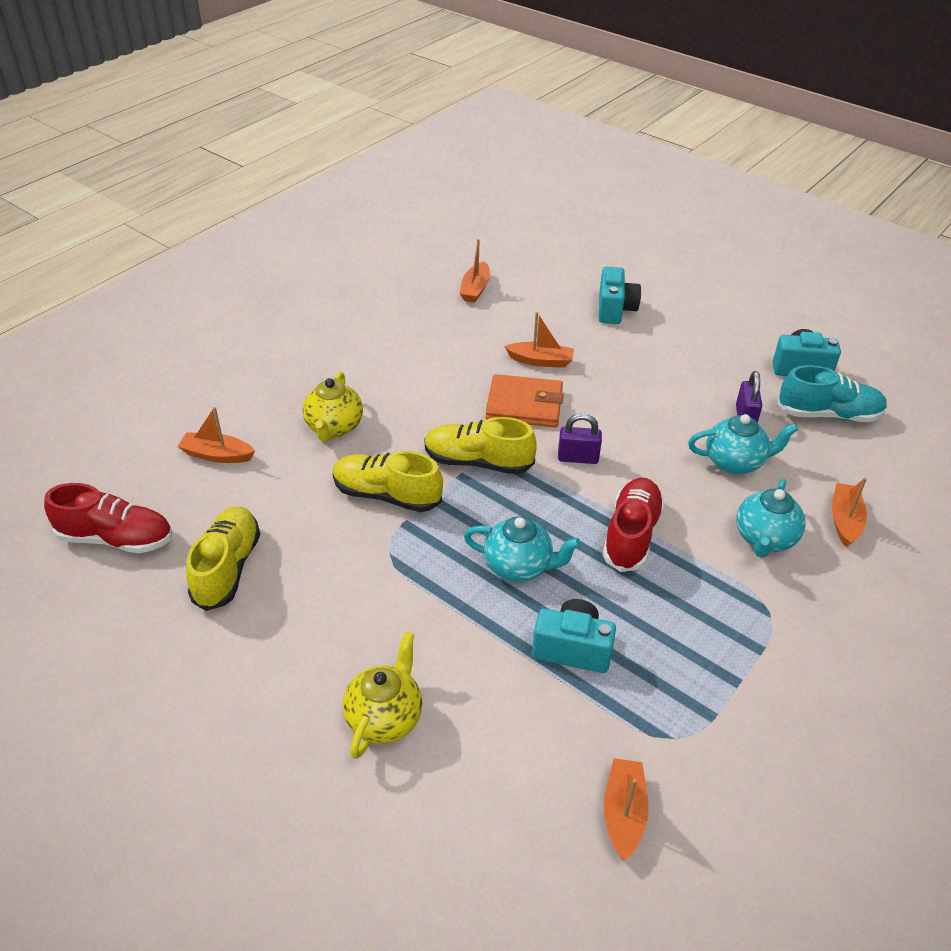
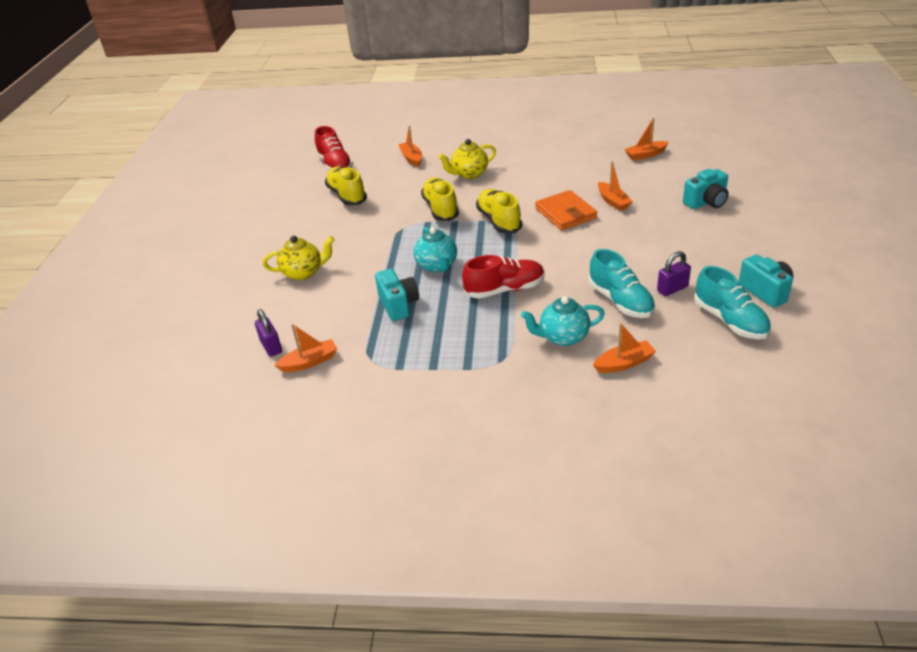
camera: 60 degrees right, 5 degrees down
yellow shoe [186,506,260,611] -> yellow shoe turned 90 degrees counterclockwise [325,167,367,206]
purple padlock [558,413,602,464] -> purple padlock moved to [255,309,282,357]
turquoise teapot [688,414,798,474] -> turquoise shoe [589,249,655,318]

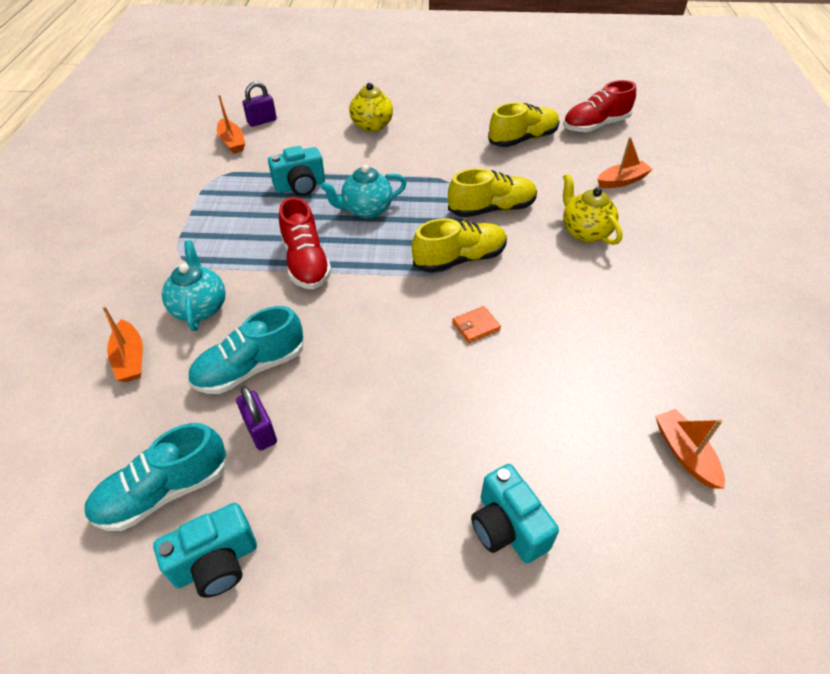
camera: 85 degrees right, 10 degrees up
orange wallet [535,190,597,230] -> orange wallet [452,306,501,343], size x0.51
orange boat [598,161,633,211] -> none

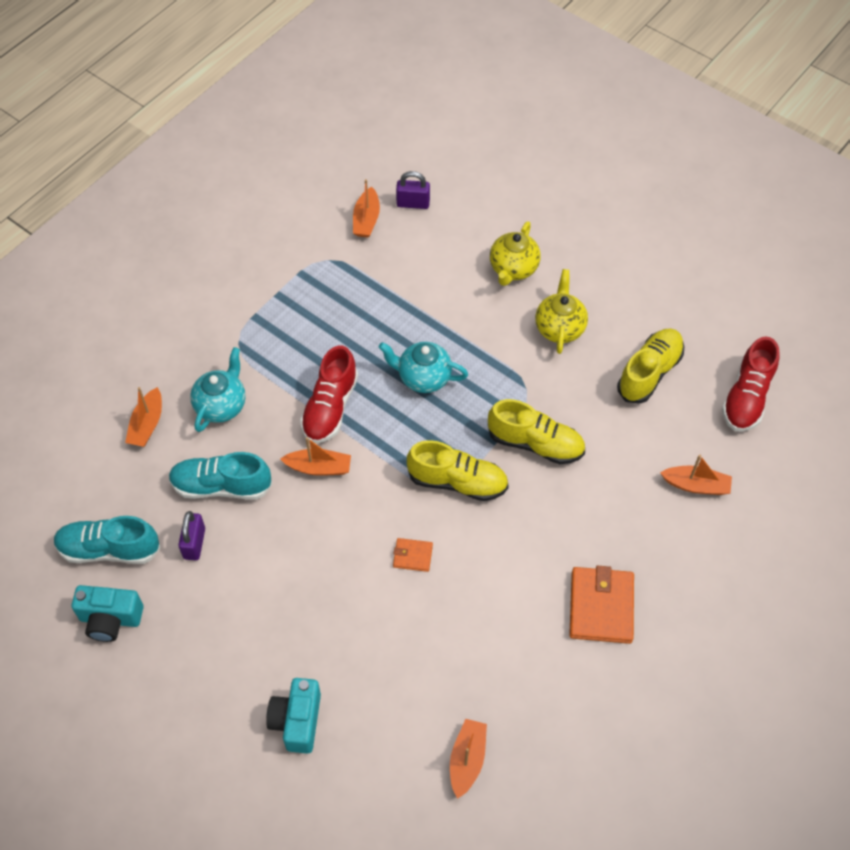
camera: 35 degrees right, 10 degrees up
turquoise camera [268,146,325,196] -> none
yellow shoe [488,102,560,147] -> yellow shoe turned 60 degrees counterclockwise [617,328,684,404]
red shoe [563,80,636,132] -> red shoe turned 75 degrees counterclockwise [722,336,780,432]
yellow teapot [563,174,623,245] -> yellow teapot moved to [535,269,588,354]
none -> orange boat [280,437,351,476]
none -> orange wallet [569,566,634,644]

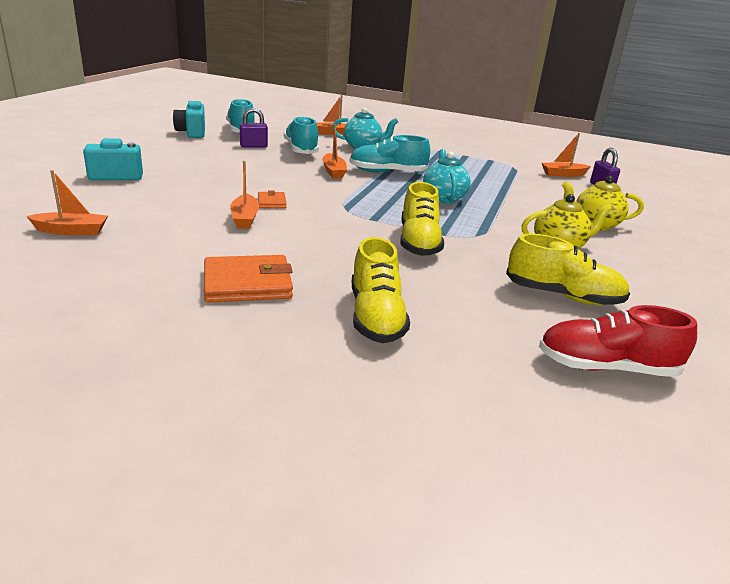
camera: 70 degrees right, 30 degrees down
red shoe [300,345,358,443] -> turquoise shoe [349,135,430,173]
yellow shoe [407,440,508,501] -> yellow shoe moved to [352,237,410,343]
orange boat [660,455,732,495] -> orange boat moved to [230,161,259,229]

